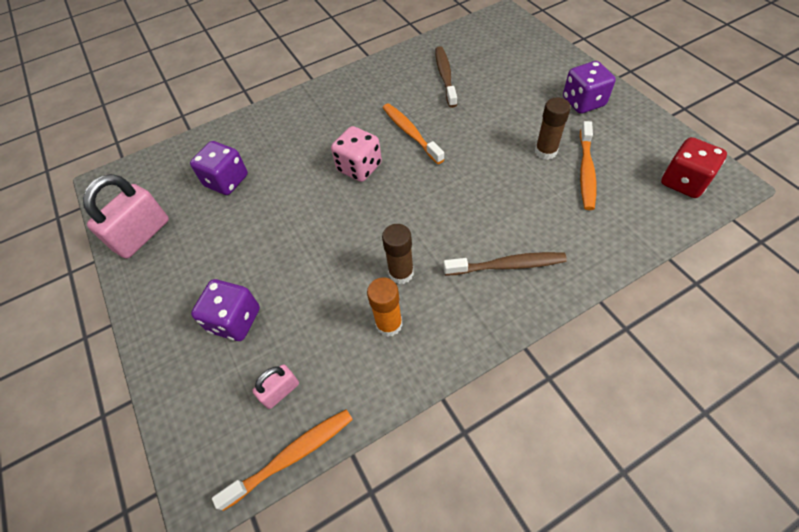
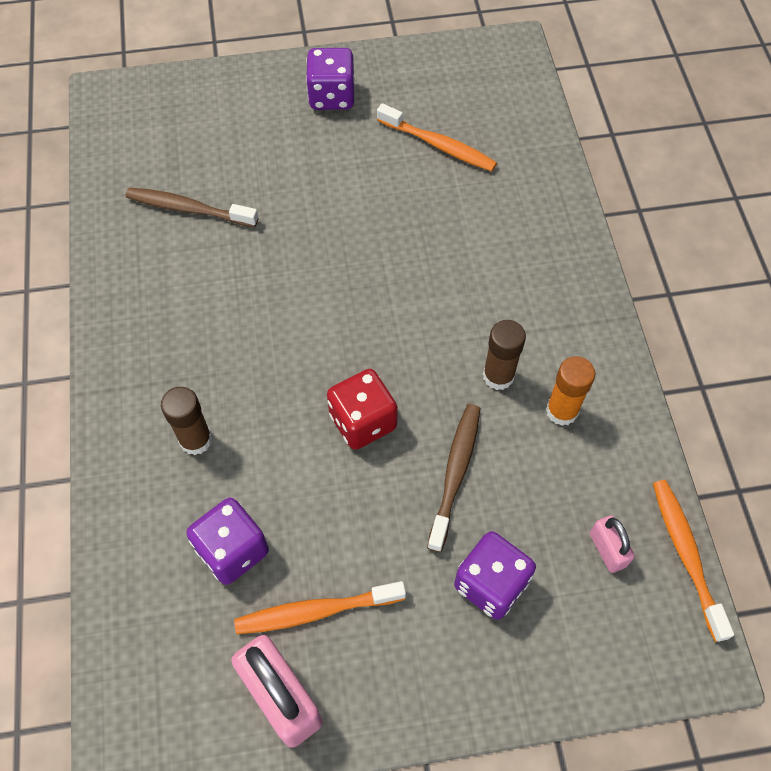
camera: 75 degrees left, 5 degrees up
pink dice [331,126,382,182] -> none
orange toothbrush [383,103,445,164] -> orange toothbrush moved to [234,581,406,634]
brown toothbrush [444,252,567,276] -> brown toothbrush moved to [427,404,480,552]
brown glue stick [535,97,571,160] -> brown glue stick moved to [161,387,212,455]
red dice [661,137,727,198] -> red dice moved to [327,369,398,450]

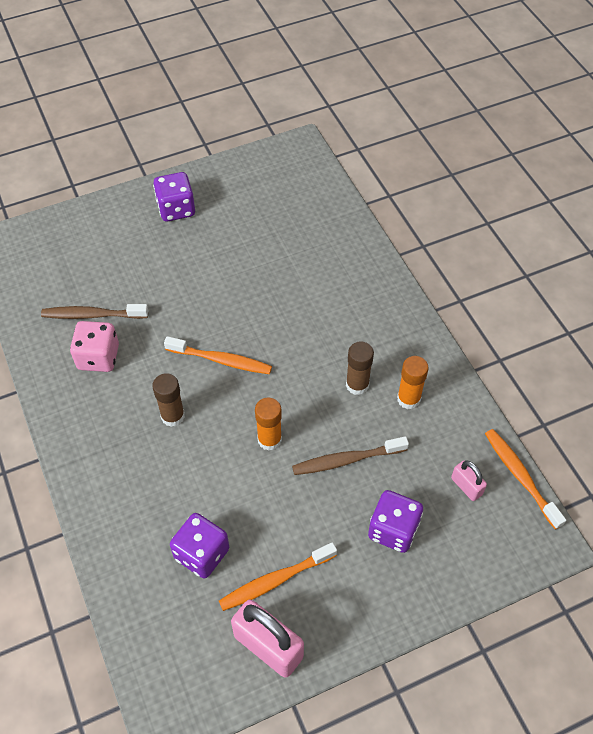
camera: 15 degrees left, 5 degrees down
brown glue stick [161,387,212,455] -> brown glue stick moved to [152,373,185,427]
red dice [327,369,398,450] -> orange glue stick [255,398,282,451]
orange toothbrush [377,103,497,172] -> orange toothbrush moved to [164,336,272,374]
brown toothbrush [427,404,480,552] -> brown toothbrush turned 105 degrees counterclockwise [292,436,409,475]
none -> pink dice [70,321,119,372]

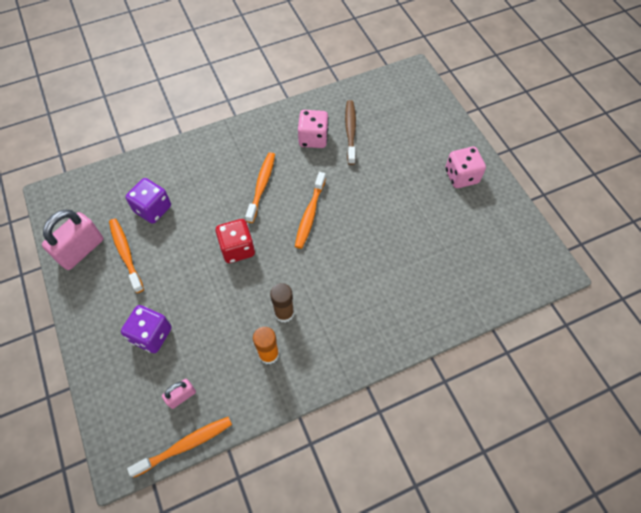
camera: 90 degrees right, 5 degrees up
brown glue stick [152,373,185,427] -> orange toothbrush [245,152,275,223]
purple dice [153,172,195,222] -> pink dice [445,147,486,188]
orange glue stick [255,398,282,451] -> red dice [216,219,255,263]
brown toothbrush [292,436,409,475] -> none

